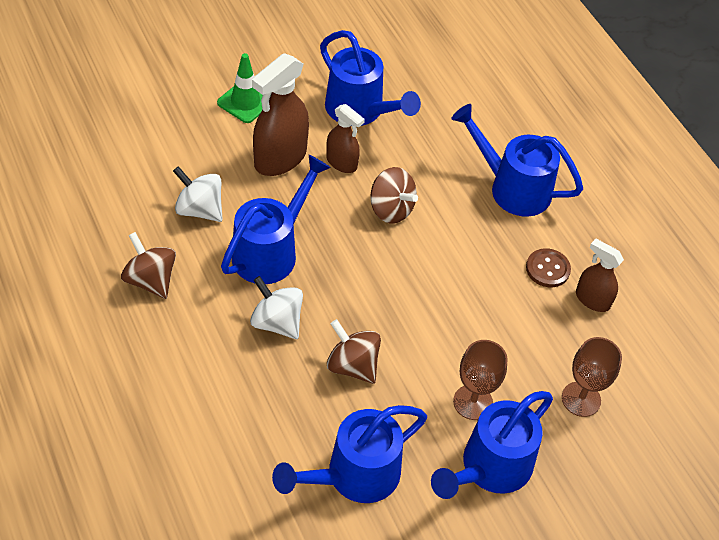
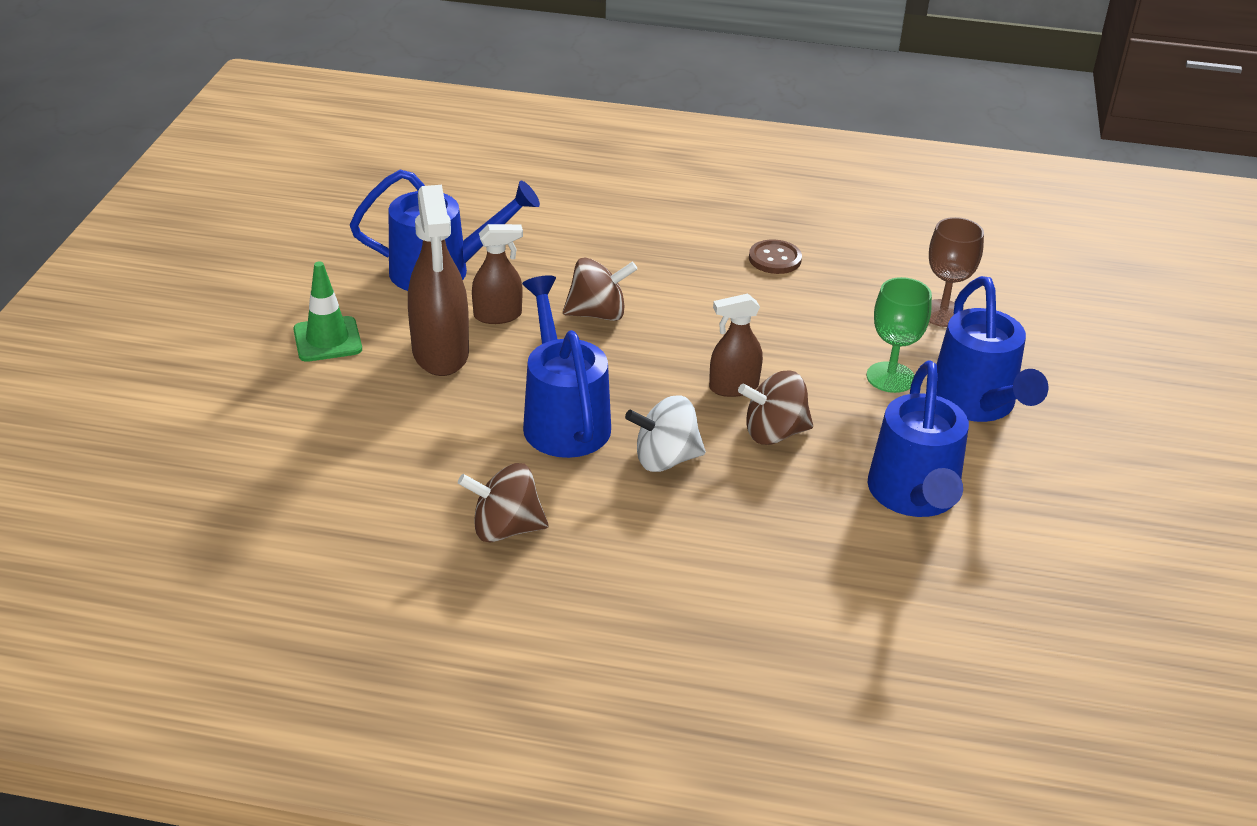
camera: 50 degrees left, 15 degrees down
white spinning top [173,166,223,222] -> none
blue watering can [451,104,583,217] -> none
brown goblet [453,340,508,420] -> green goblet [866,277,932,393]
brown spray bottle [576,239,624,312] -> brown spray bottle moved to [709,293,763,397]

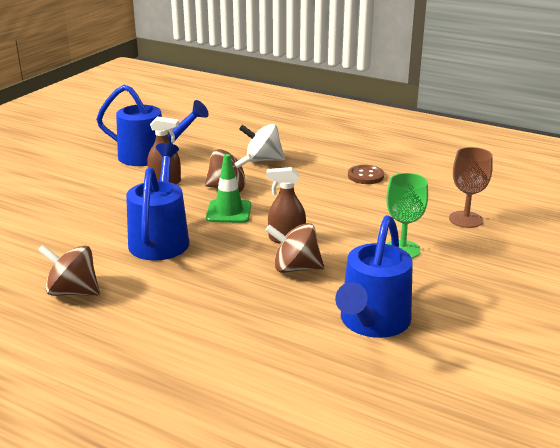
camera: 20 degrees right, 10 degrees down
green traffic cone [293,261,362,362] -> green traffic cone moved to [206,154,251,223]
brown spray bottle [408,185,469,376] -> none
white spinning top [625,395,706,472] -> white spinning top moved to [239,124,285,162]
blue watering can [937,276,1049,422] -> none

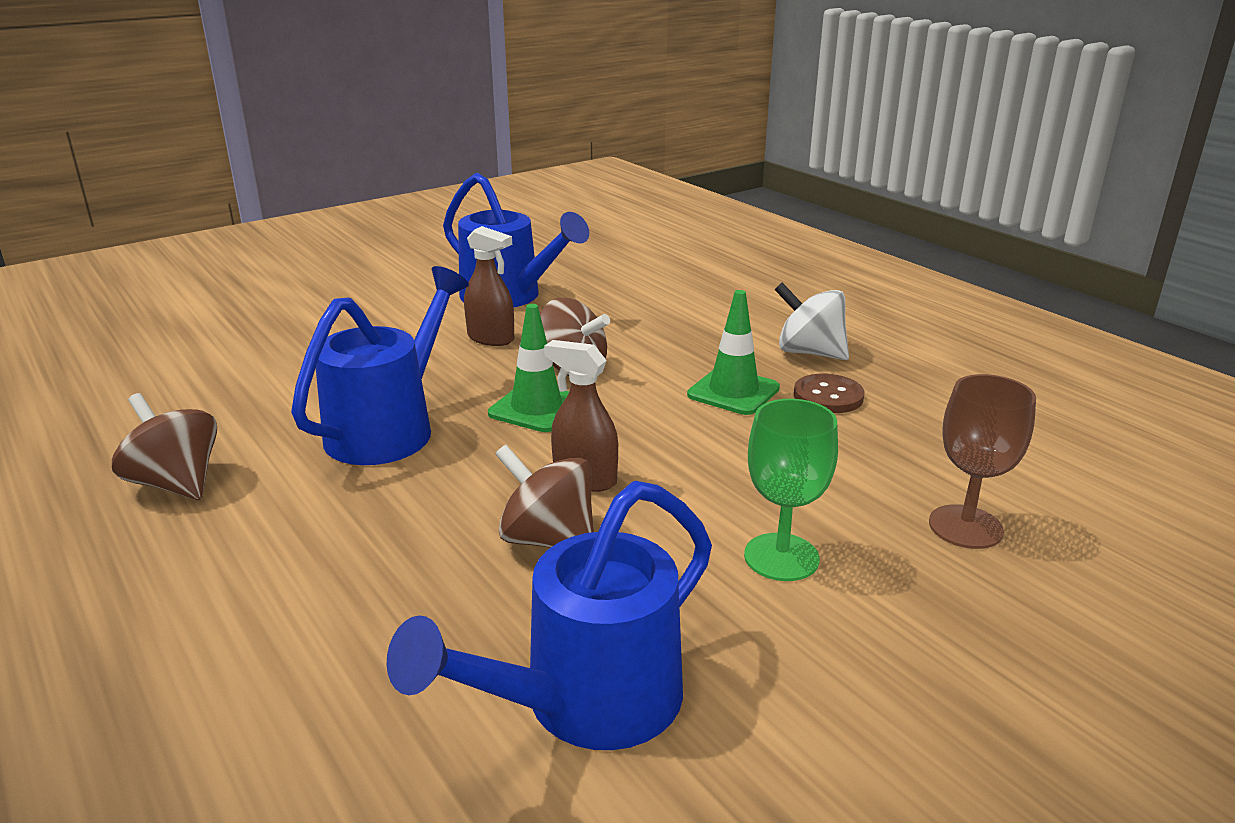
camera: 25 degrees right, 0 degrees up
white spinning top [239,124,285,162] -> white spinning top moved to [775,283,849,360]
none -> green traffic cone [687,290,780,415]

